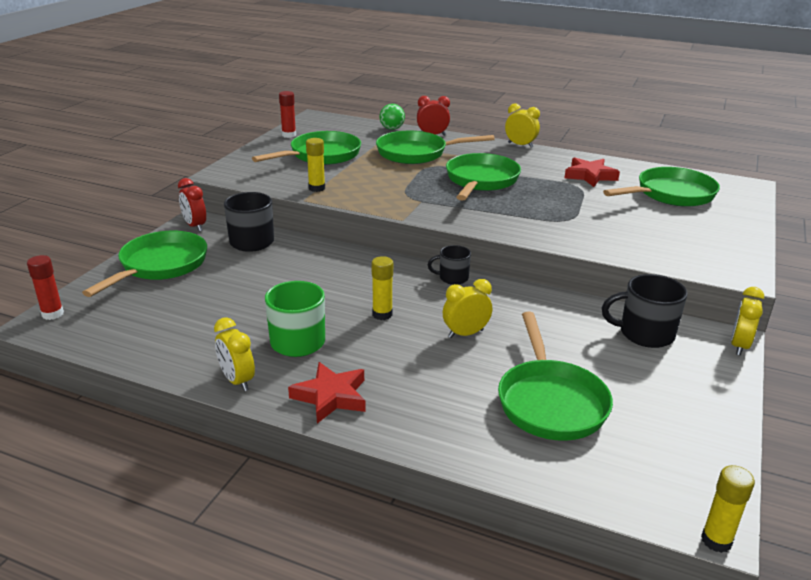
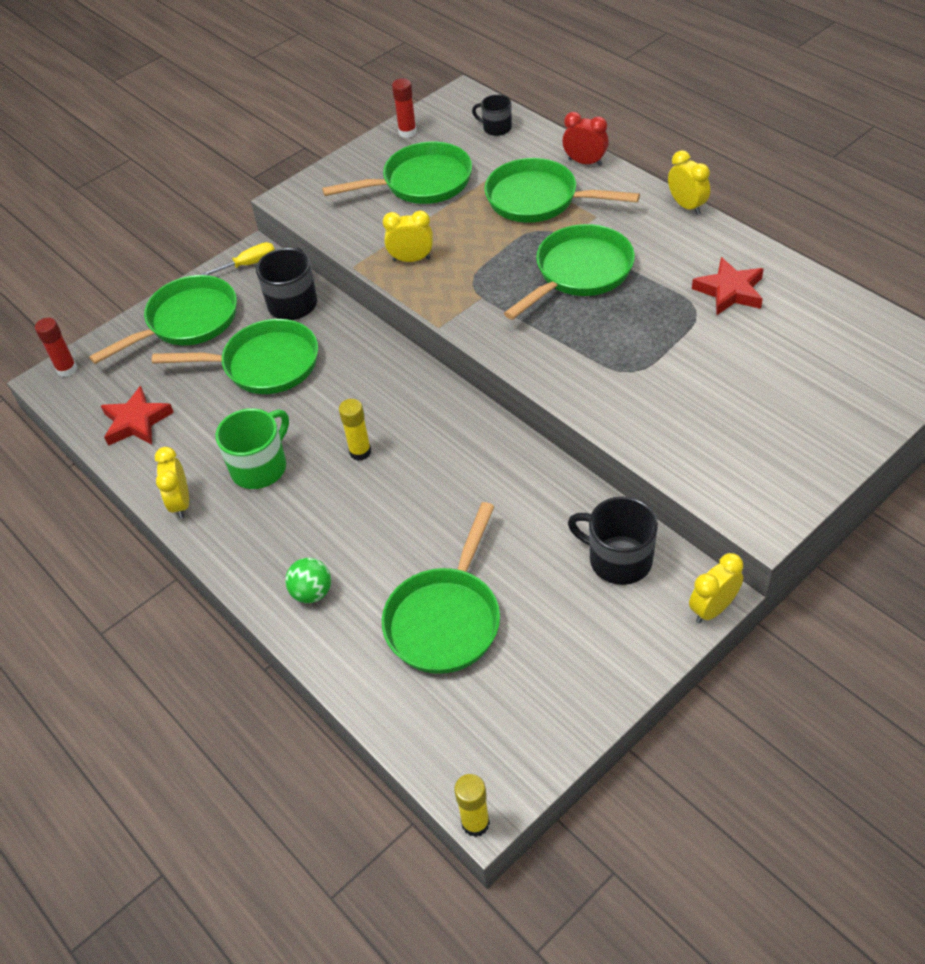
camera: 30 degrees right, 20 degrees up
red clock [178,178,206,232] -> yellow screwdriver [201,242,275,275]
red star [288,362,366,424] -> red star moved to [101,386,174,446]
yellow glue stick [306,138,325,192] -> none
green ball [379,104,405,130] -> green ball moved to [285,558,331,603]
black mug [428,245,471,285] -> black mug moved to [472,94,512,136]
yellow clock [443,279,492,338] -> yellow clock moved to [383,210,433,262]
green pan [603,167,720,207] -> green pan moved to [152,319,318,394]

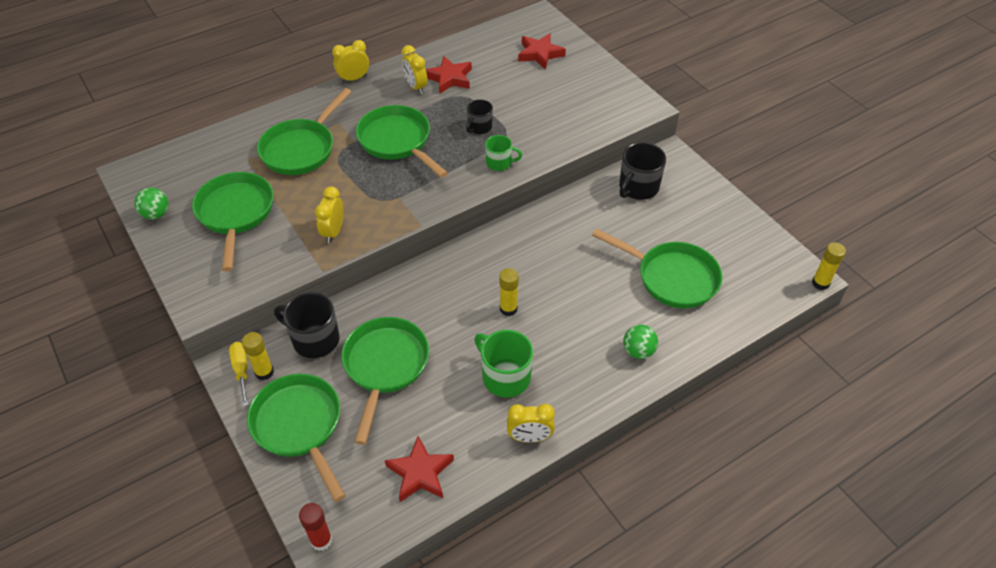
camera: 85 degrees left, 0 degrees up
red glue stick [392,78,417,138] -> green ball [134,188,169,219]
black mug [472,94,512,136] -> black mug moved to [466,99,493,134]
red clock [562,112,609,166] -> none
yellow clock [689,553,743,623] -> yellow clock moved to [402,45,428,94]
none -> yellow glue stick [242,332,274,380]
none -> green mug [485,135,522,171]
none -> red star [518,33,566,69]

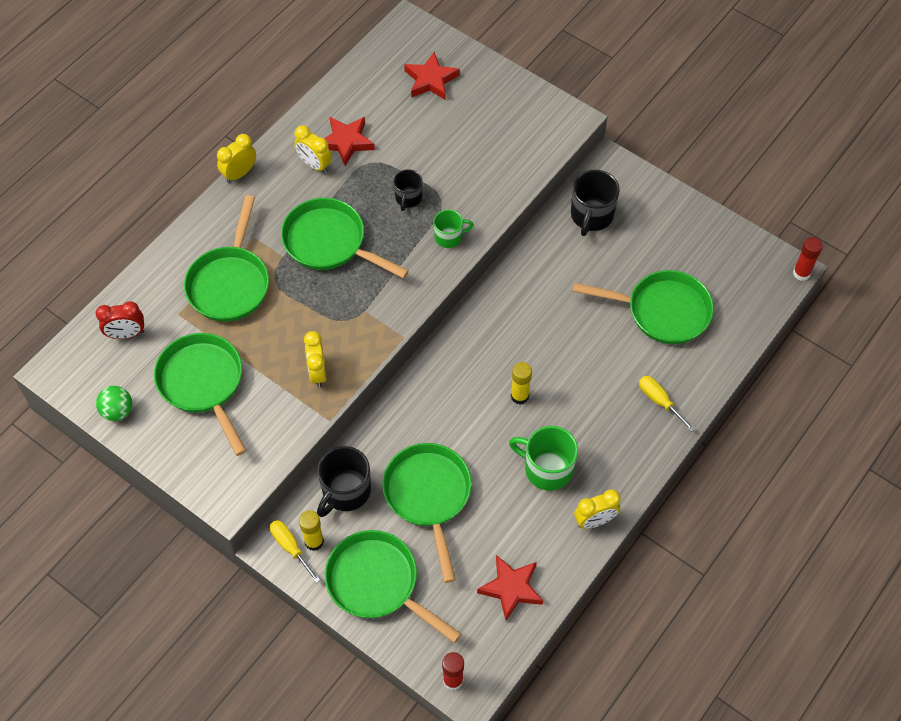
camera: 20 degrees left, 10 degrees up
black mug [274,292,339,358] -> black mug turned 60 degrees counterclockwise [317,446,371,517]
green ball [623,325,658,359] -> yellow screwdriver [639,376,695,432]
yellow glue stick [812,242,846,290] -> red glue stick [793,237,823,281]
none -> red clock [96,301,144,339]

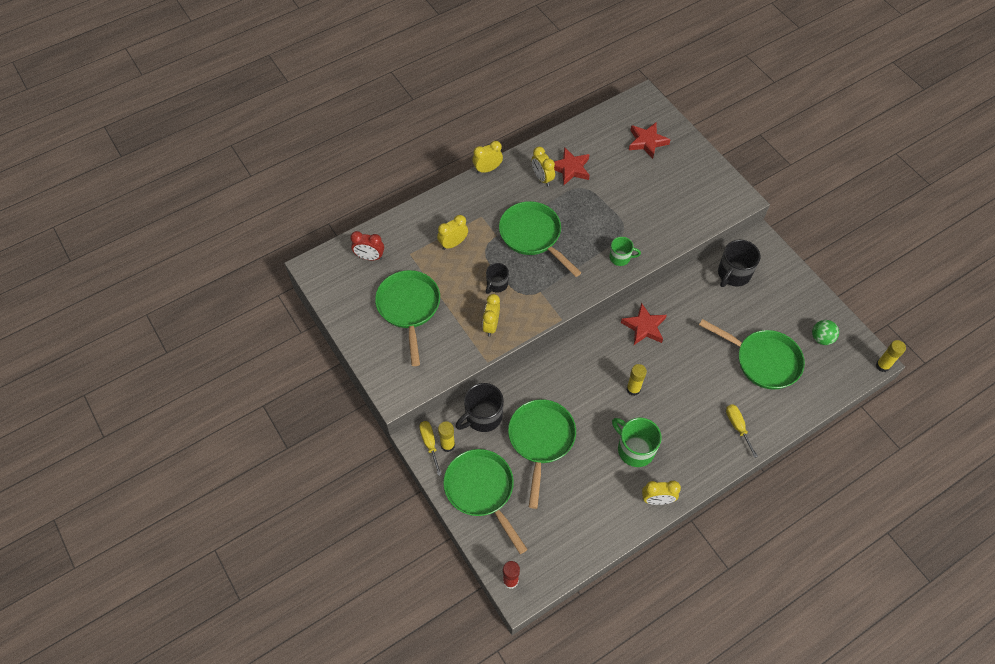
camera: 20 degrees right, 0 degrees up
green ball [96,386,132,421] -> green ball moved to [812,320,839,345]
green pan [184,195,269,322] -> yellow clock [437,215,468,250]
black mug [394,169,423,211] -> black mug moved to [486,263,509,294]
red star [477,555,543,621] -> red star moved to [621,303,667,345]
red glue stick [793,237,823,281] -> yellow glue stick [876,340,906,372]

